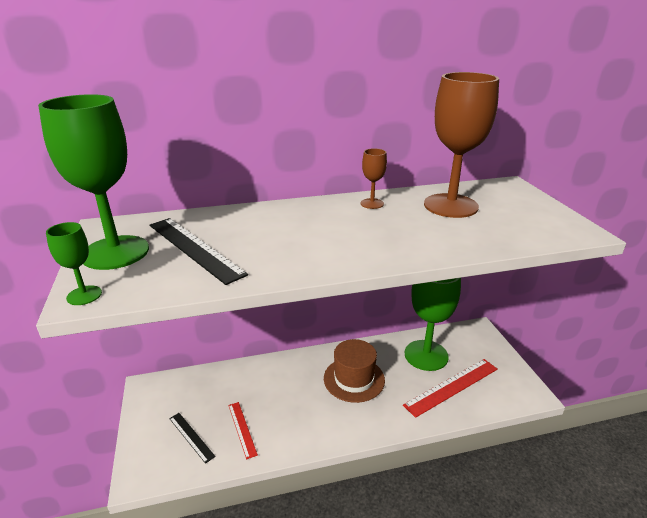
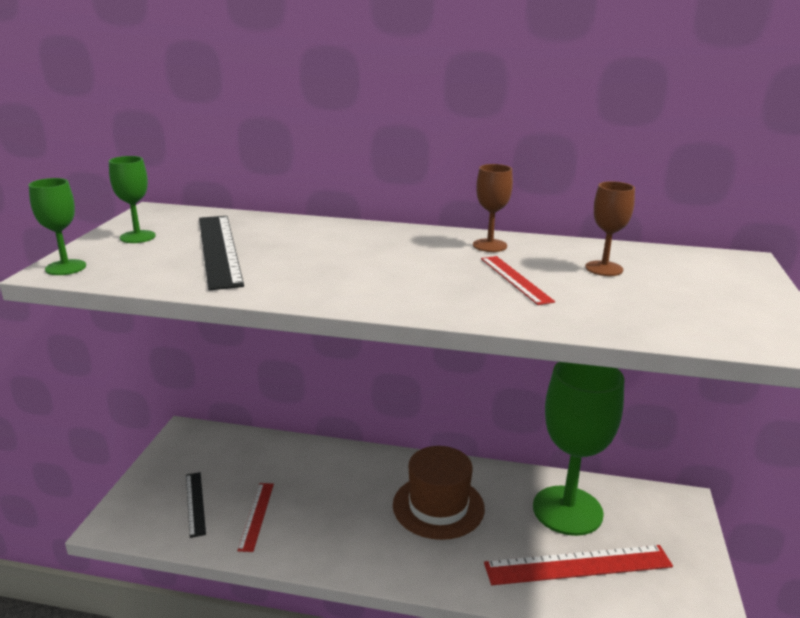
camera: 25 degrees right, 5 degrees down
green goblet [38,94,149,270] -> green goblet [109,156,156,243], size x0.44
brown goblet [424,72,499,218] -> brown goblet [585,181,635,276], size x0.44
none -> red ruler [481,256,555,305]

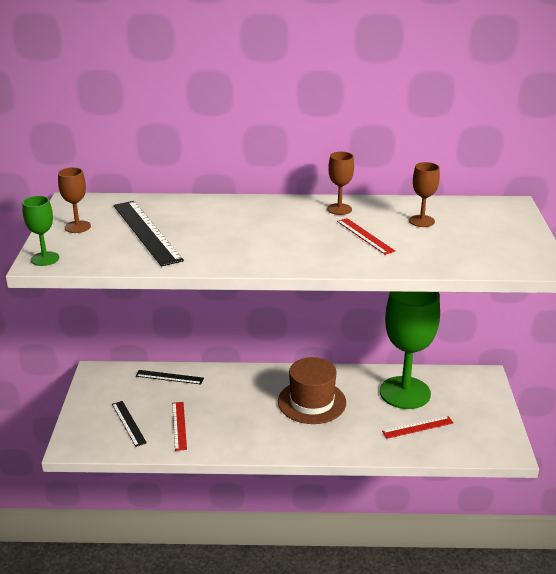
camera: 10 degrees left, 5 degrees up
green goblet [109,156,156,243] -> brown goblet [58,167,91,233]
red ruler [484,545,673,585] -> red ruler [382,416,454,439], size x0.56
none -> black ruler [136,370,204,384]

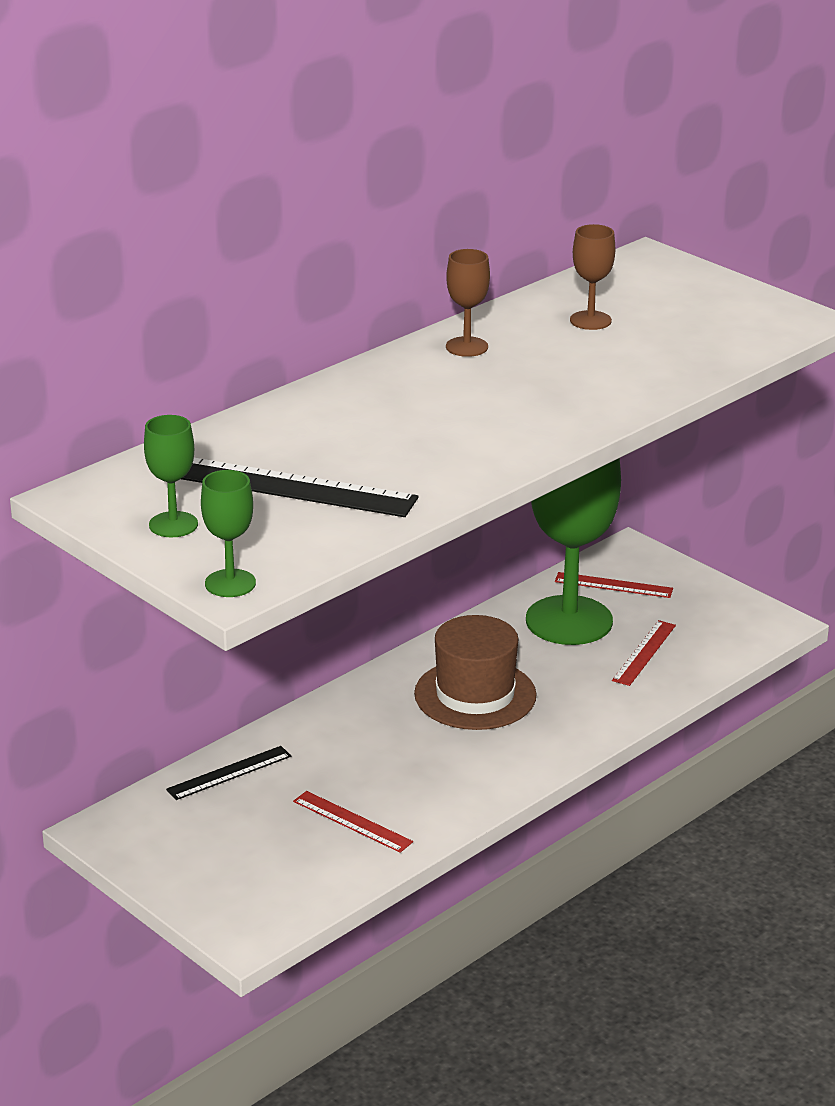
camera: 45 degrees left, 0 degrees up
brown goblet [58,167,91,233] -> green goblet [144,415,198,537]
black ruler [112,401,147,447] -> none
red ruler [337,218,395,255] -> red ruler moved to [555,572,673,598]

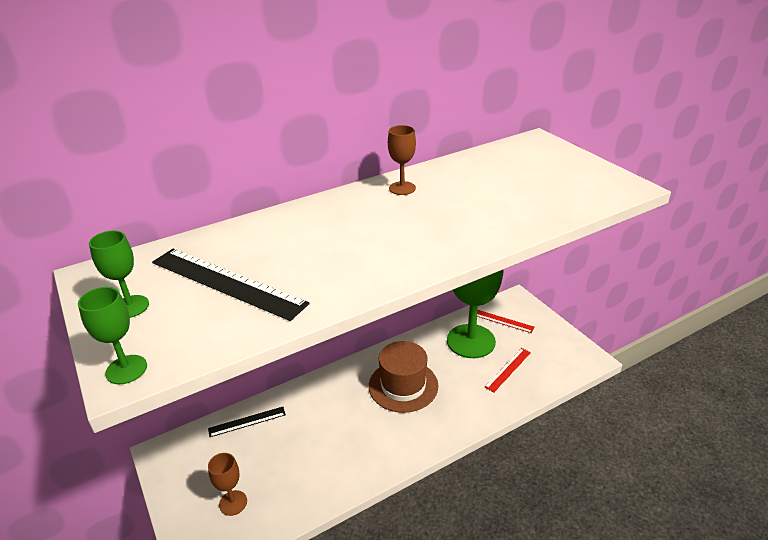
camera: 15 degrees right, 5 degrees up
red ruler [293,791,413,853] -> none
brown goblet [570,224,615,330] -> brown goblet moved to [208,453,247,516]

